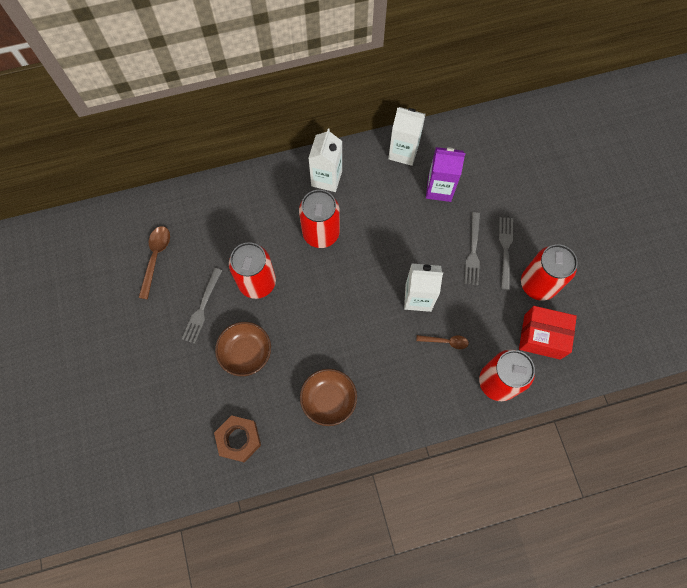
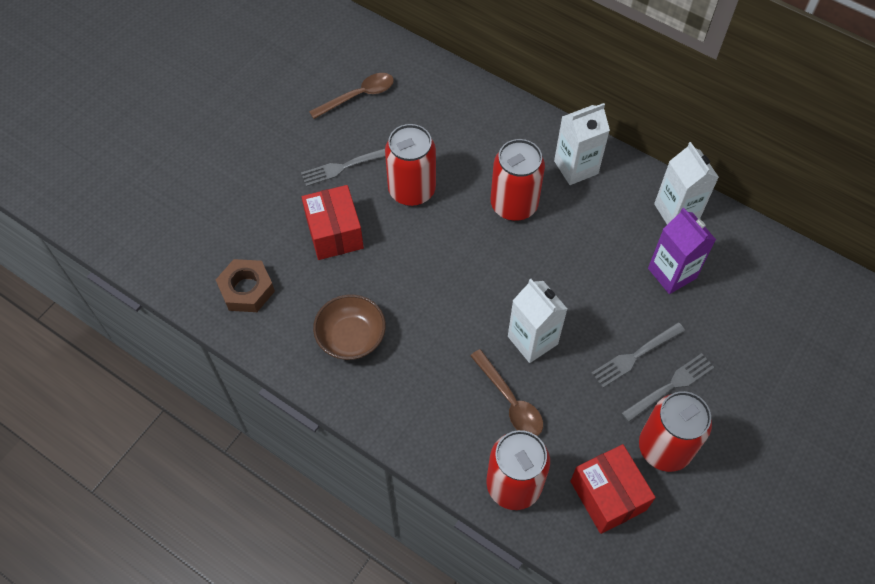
camera: 50 degrees right, 10 degrees down
brown bowl [215,322,271,376] -> red box [302,185,364,260]
brown spoon [416,335,469,349] -> brown spoon [470,349,543,436], size x1.55

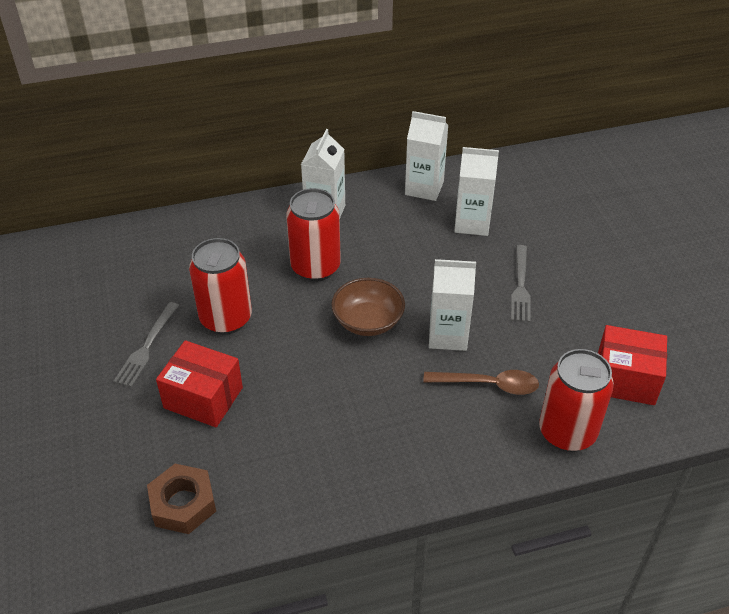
camera: 50 degrees left, 15 degrees down
brown spoon [309,73,394,119] -> none
brown bowl [313,294,386,360] -> brown bowl moved to [331,278,405,336]
grey fork [622,353,714,422] -> none
red can [639,391,712,472] -> none
purple carton [648,208,716,294] -> white carton [454,147,499,236]

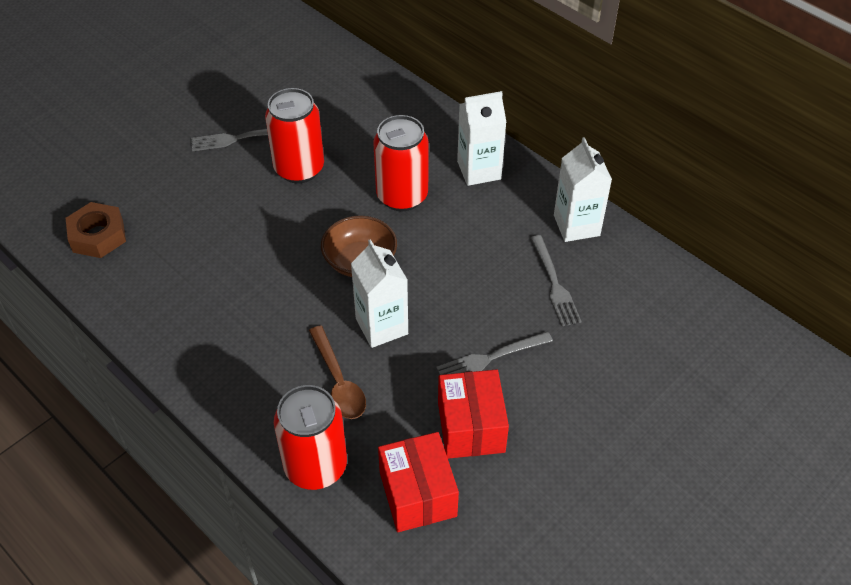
camera: 60 degrees right, 5 degrees up
red box [156,340,243,427] -> red box moved to [438,369,509,459]
white carton [454,147,499,236] -> grey fork [530,235,582,326]

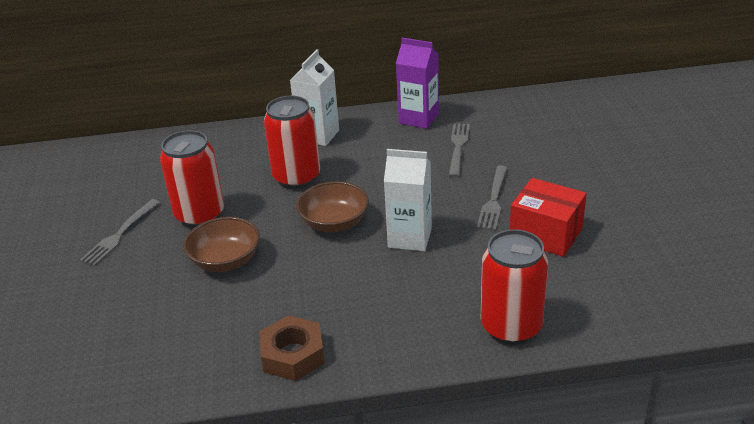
camera: 50 degrees left, 15 degrees down
brown nut [66,202,126,258] -> brown nut moved to [259,315,325,381]
brown spoon [309,326,366,419] -> none
red box [378,432,459,532] -> none
grey fork [530,235,582,326] -> grey fork turned 105 degrees counterclockwise [449,123,470,177]
white carton [554,137,612,242] -> purple carton [396,38,439,129]
none -> brown bowl [183,217,260,272]

